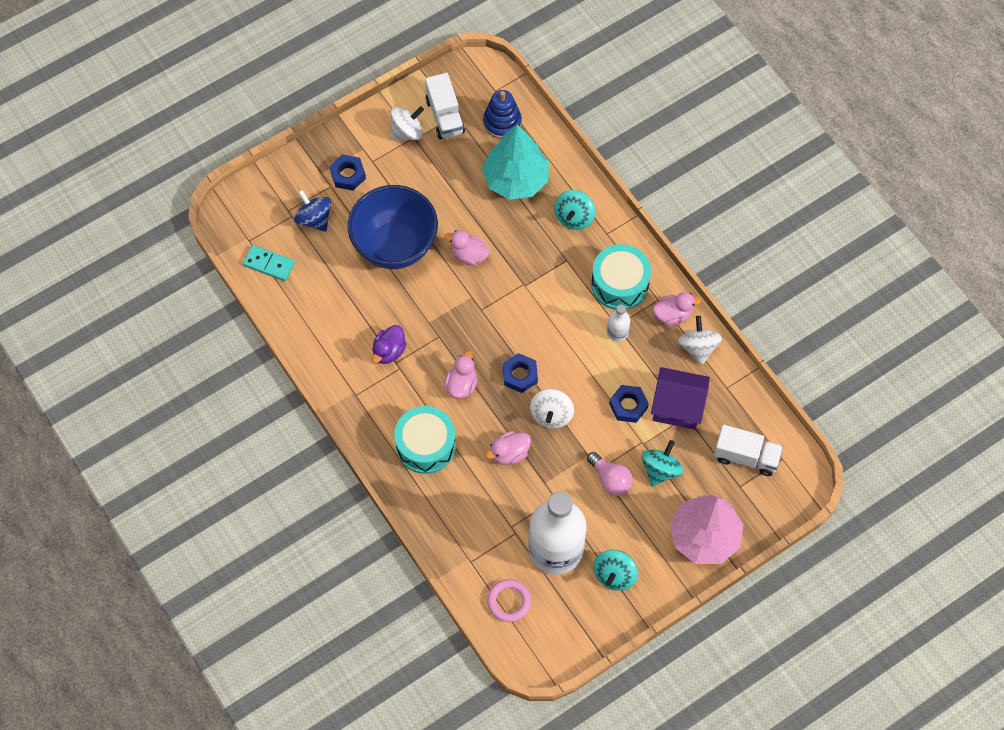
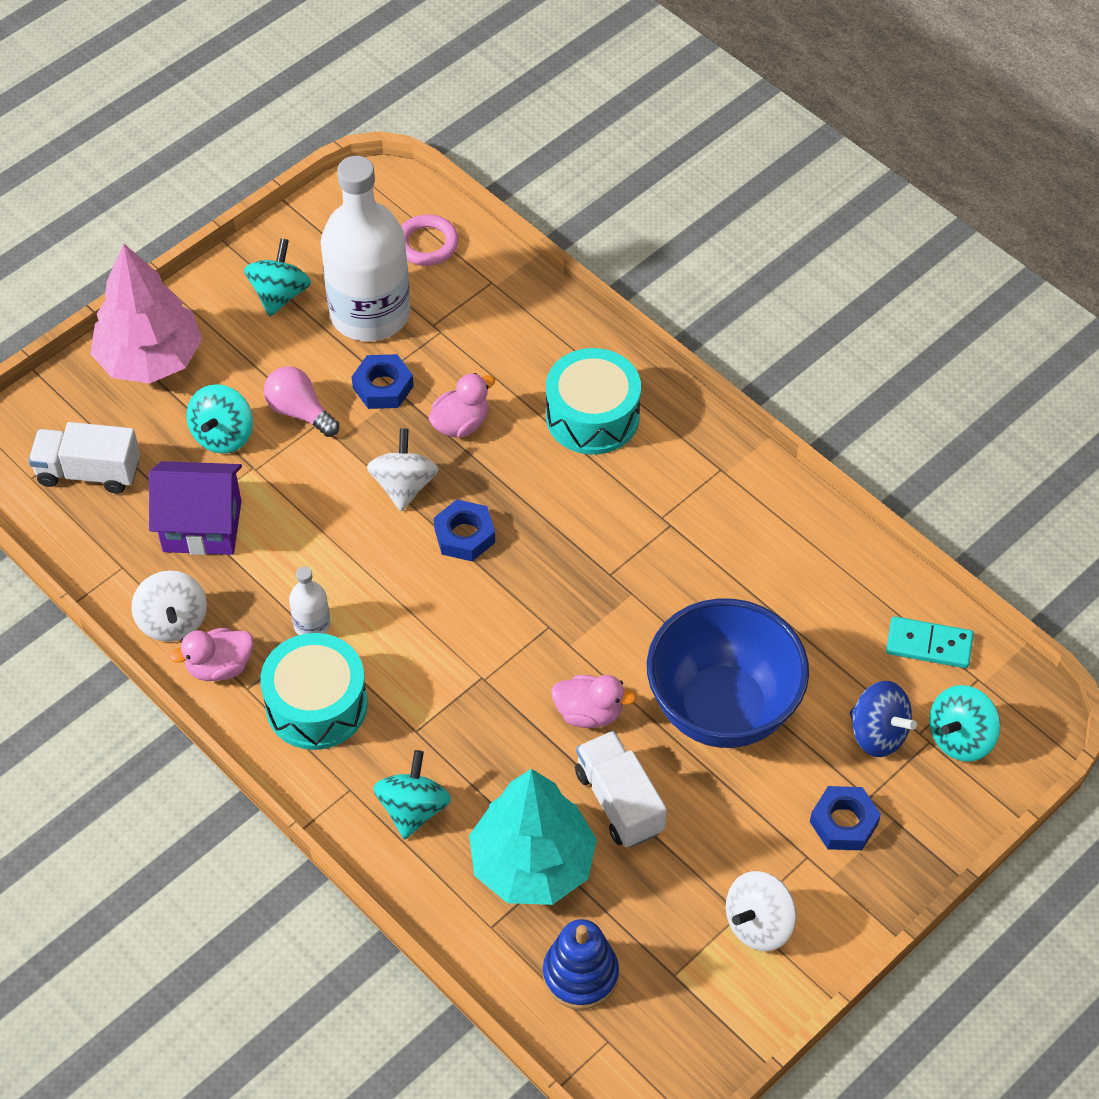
camera: 170 degrees right, 10 degrees down
purple duck [372,325,407,364] -> none
white truck [425,73,465,139] -> white truck moved to [575,731,667,848]
pink duck [444,351,477,398] -> none
blue nut [609,385,649,423] -> blue nut moved to [352,354,414,409]
none -> turquoise spinning top [929,685,1000,762]

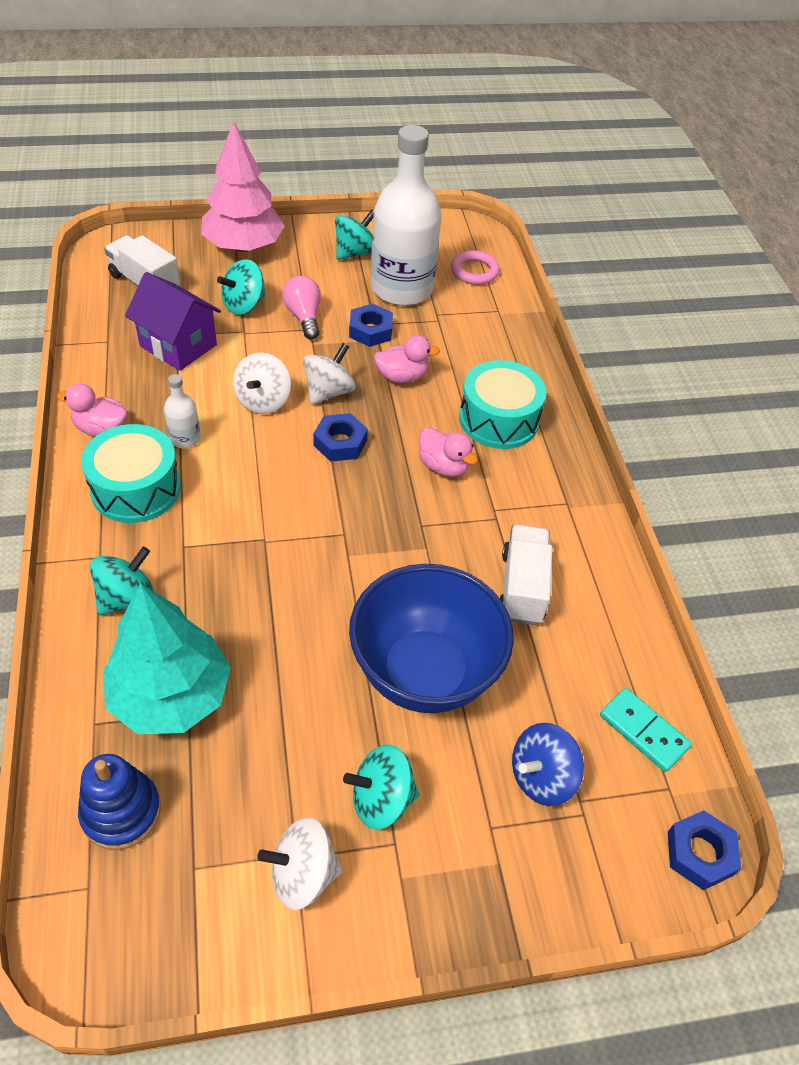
camera: 30 degrees right, 5 degrees down
white spinning top [131,571,207,642] -> white spinning top moved to [233,353,291,414]
pink duck [551,675,637,728] -> pink duck moved to [419,427,478,477]
white truck [575,731,667,848] -> white truck moved to [500,525,552,625]
blue nut [810,786,881,850] -> blue nut moved to [668,810,741,890]
blue spinning top [850,681,917,757] -> blue spinning top turned 75 degrees clockwise [512,723,584,806]
turquoise spinning top [929,685,1000,762] -> turquoise spinning top moved to [343,744,419,830]

